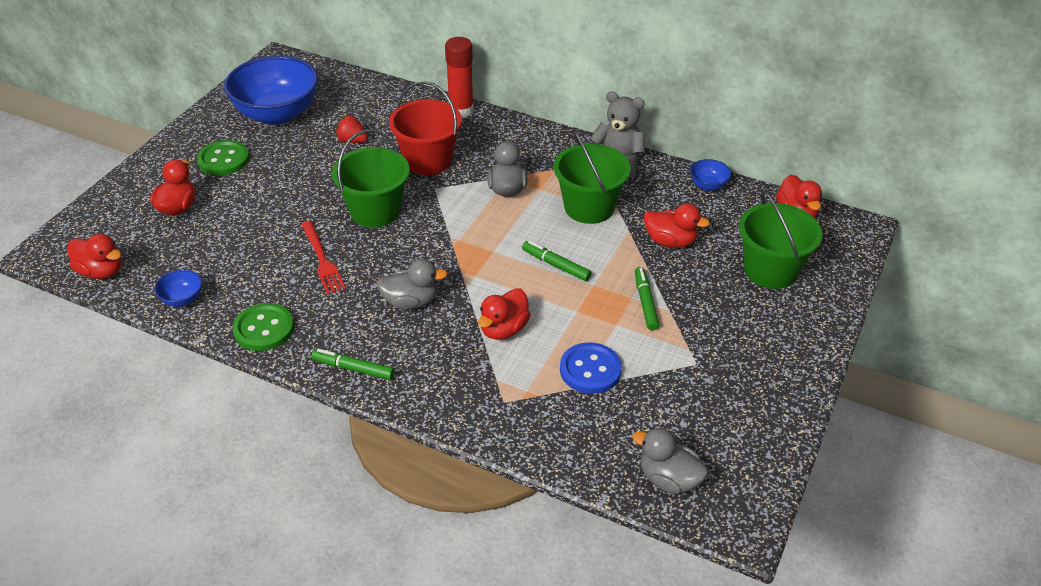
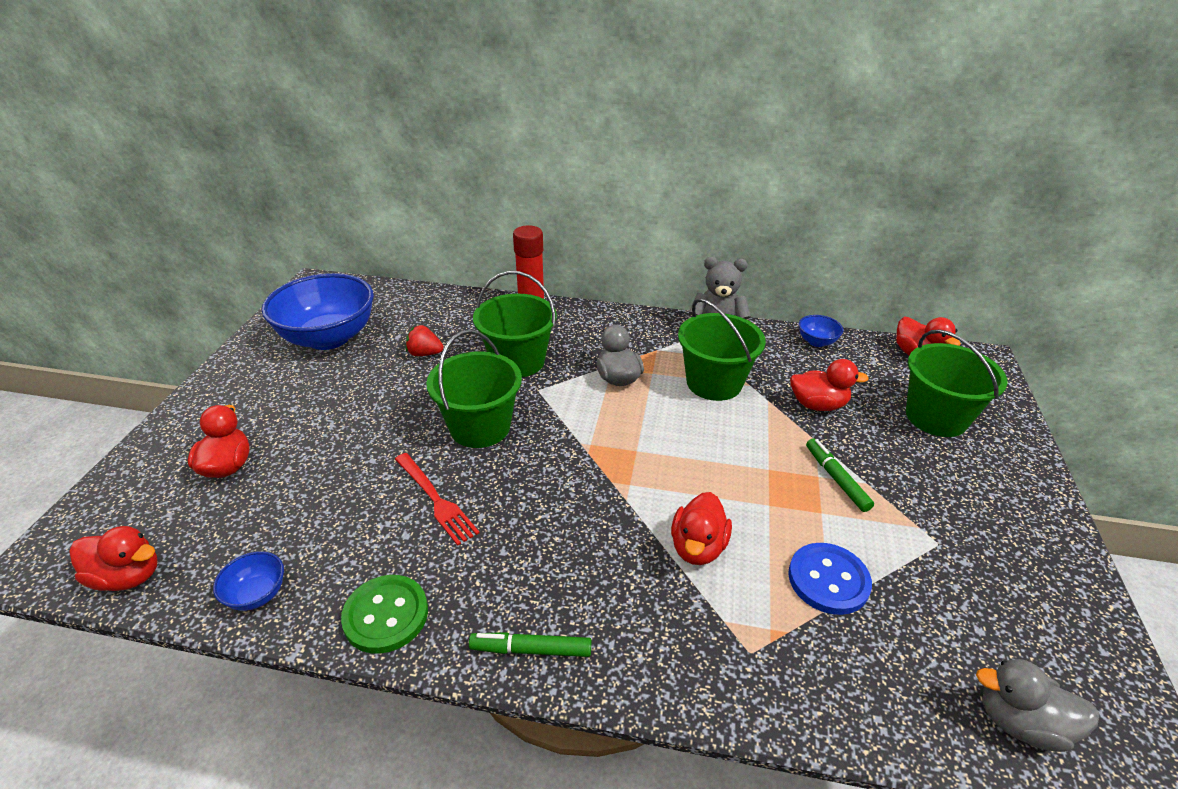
camera: 15 degrees left, 5 degrees down
green button [197,140,249,176] -> none
grey duck [377,259,447,309] -> none
red bucket [389,81,462,175] -> green bucket [473,271,557,377]
green marker [522,241,592,281] -> none

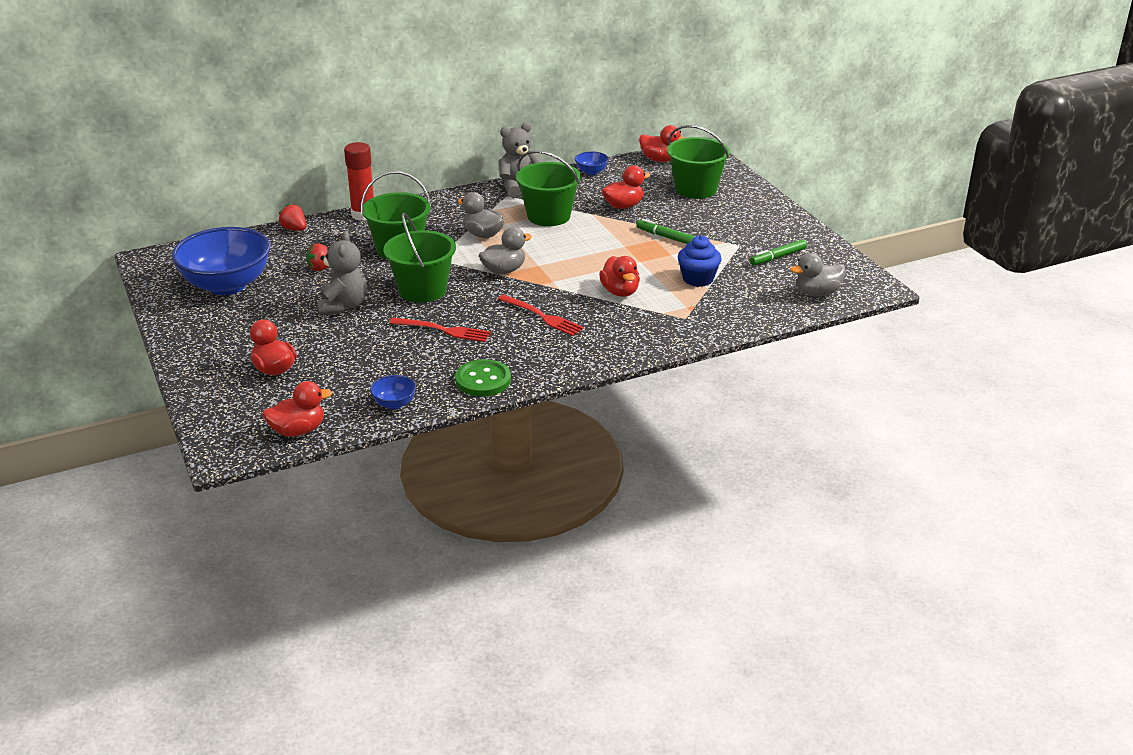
camera: 35 degrees left, 5 degrees down
green marker [469,632,592,657] -> green marker moved to [750,239,807,265]
blue button [788,543,872,615] -> blue cupcake [678,235,722,287]
none -> red strawberry [278,204,306,231]
none -> grey teddy bear [317,231,367,316]
none -> grey duck [479,227,532,275]
none -> red fork [498,295,584,336]

